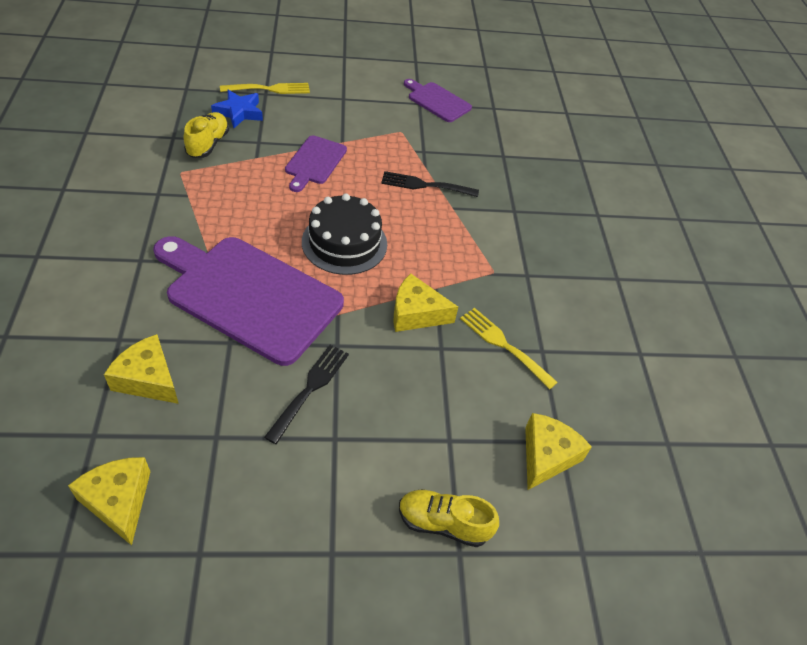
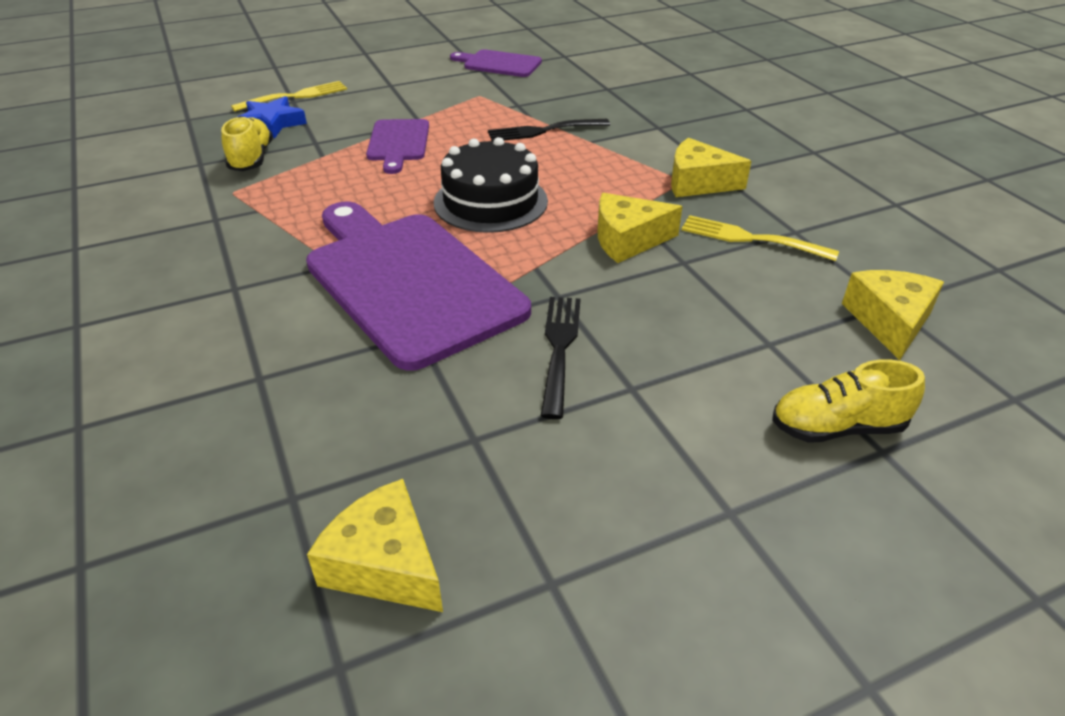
camera: 15 degrees left, 10 degrees down
yellow cheese [104,334,179,404] -> yellow cheese moved to [671,138,751,197]
purple cutting board [153,236,344,366] -> purple cutting board turned 45 degrees clockwise [306,202,531,371]

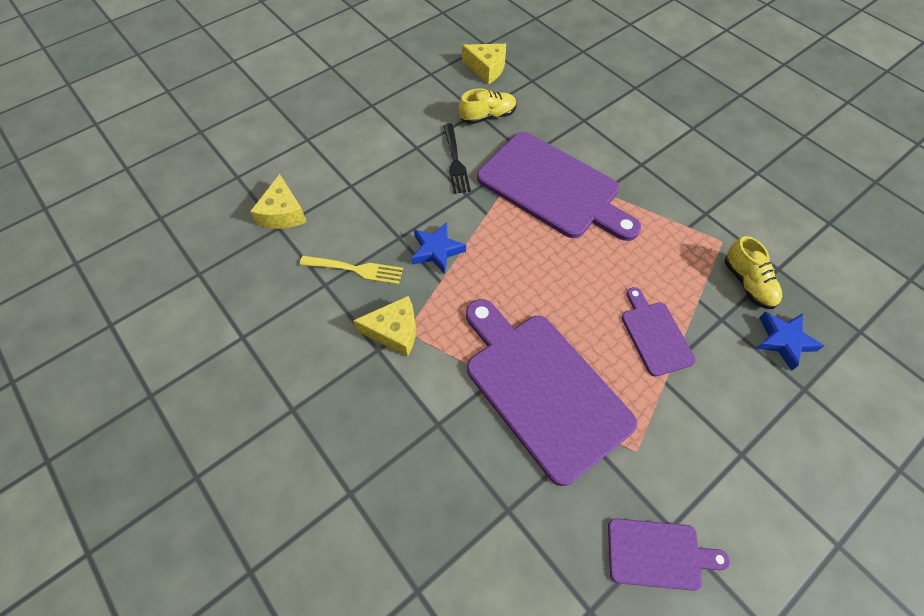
camera: 165 degrees right, 20 degrees up
yellow fork [231,81,347,112] -> none
black cake [434,137,548,233] -> none
black fork [488,119,610,141] -> purple cutting board [466,299,637,486]
yellow cheese [597,193,683,263] -> blue star [411,222,466,274]
yellow shoe [772,359,925,443] -> yellow shoe moved to [459,88,516,124]

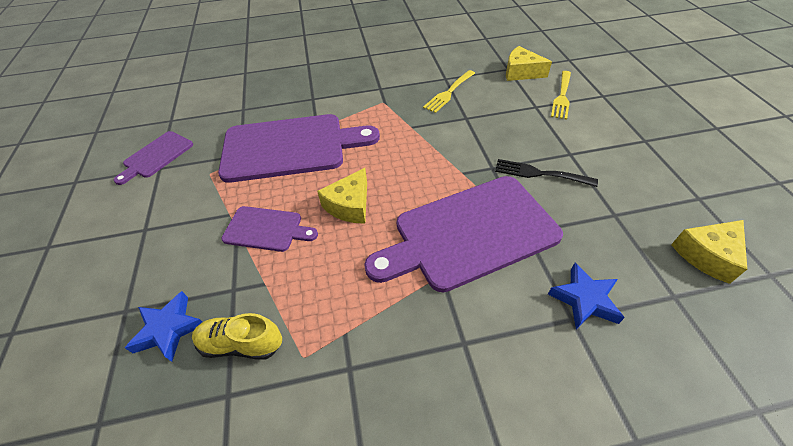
camera: 120 degrees right, 10 degrees down
yellow cheese [353,296,416,357] -> yellow cheese moved to [317,168,367,224]
blue star [411,222,466,274] -> blue star moved to [548,263,625,329]
yellow shoe [459,88,516,124] -> none
none -> yellow fork [551,71,571,120]

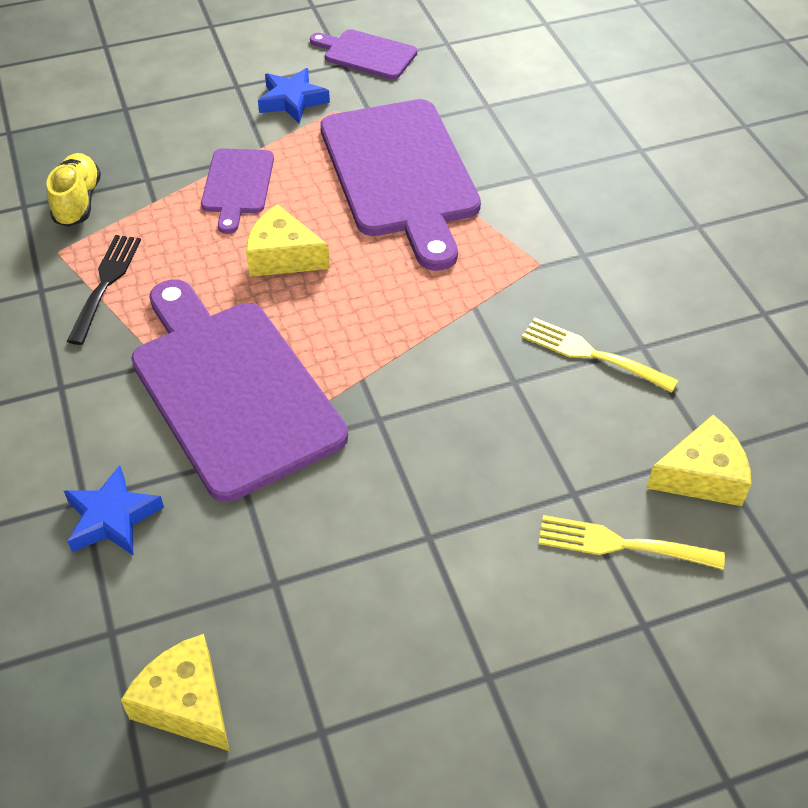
camera: 80 degrees right, 0 degrees up
blue star [125,291,202,362] -> blue star moved to [258,68,330,123]
black fork [495,159,598,187] -> black fork moved to [66,235,141,345]
yellow cheese [506,46,552,81] -> yellow cheese turned 60 degrees clockwise [647,415,751,506]

